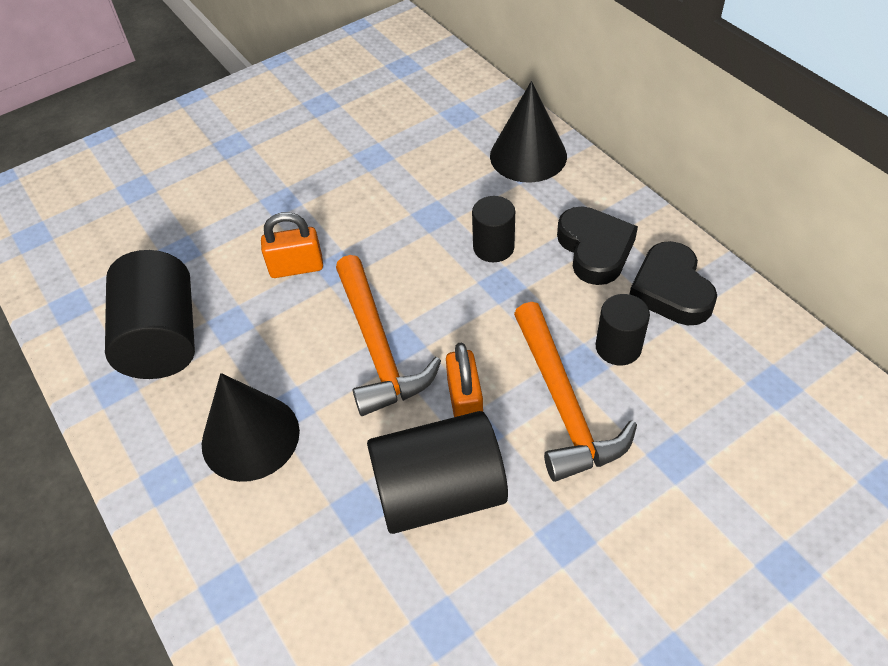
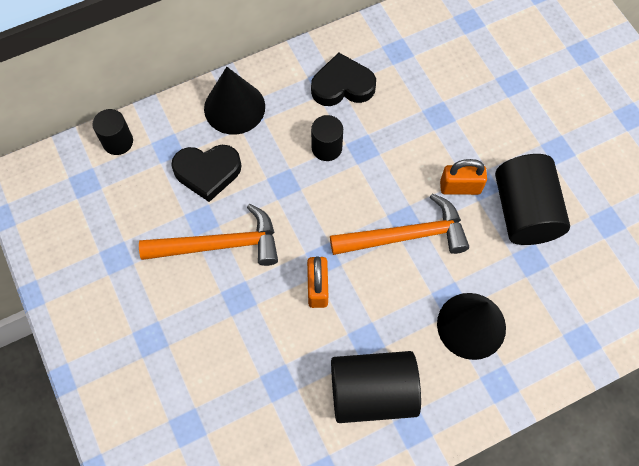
camera: 85 degrees left, 15 degrees up
orange hammer [514,302,637,482] -> orange hammer moved to [139,204,278,266]
black cylinder [596,294,650,365] -> black cylinder moved to [92,109,133,155]
black heart [630,241,717,325] -> black heart moved to [171,145,242,202]

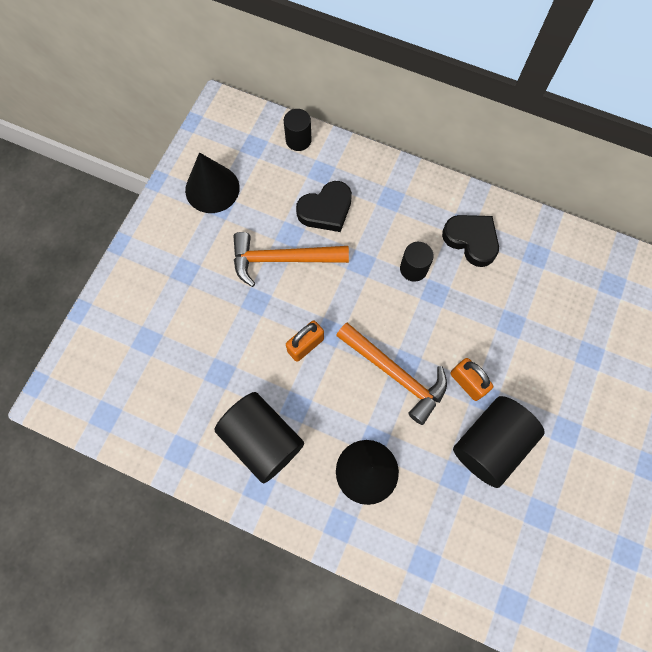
camera: 50 degrees right, 5 degrees up
orange hammer [139,204,278,266] -> orange hammer turned 135 degrees clockwise [233,232,349,287]
black heart [171,145,242,202] -> black heart turned 75 degrees counterclockwise [296,181,352,232]
black cone [204,67,265,135] -> black cone moved to [185,152,240,213]

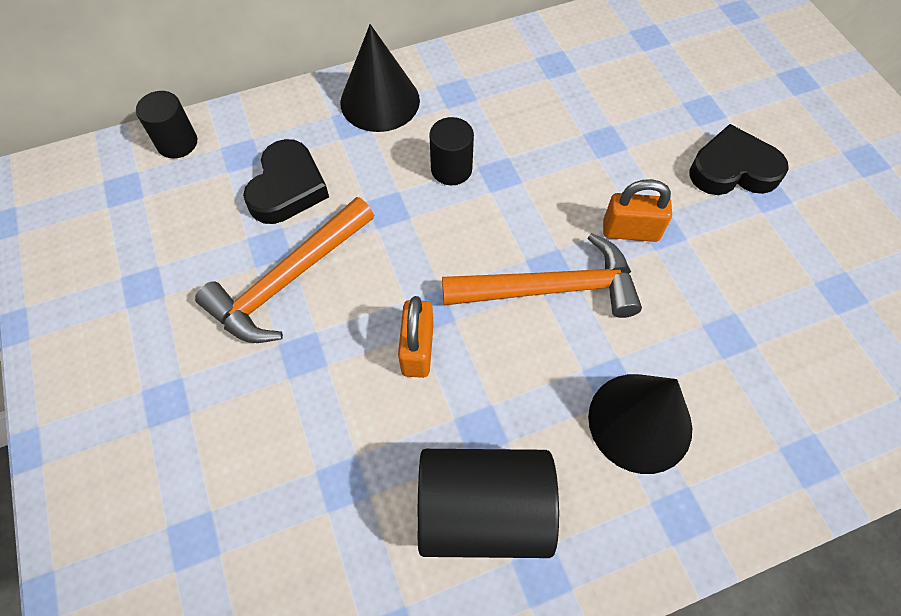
camera: 45 degrees left, 10 degrees down
black cone [185,152,240,213] -> black cone moved to [340,24,420,132]
black heart [442,215,499,267] -> black heart moved to [689,124,789,195]
black cylinder [453,396,545,488] -> none

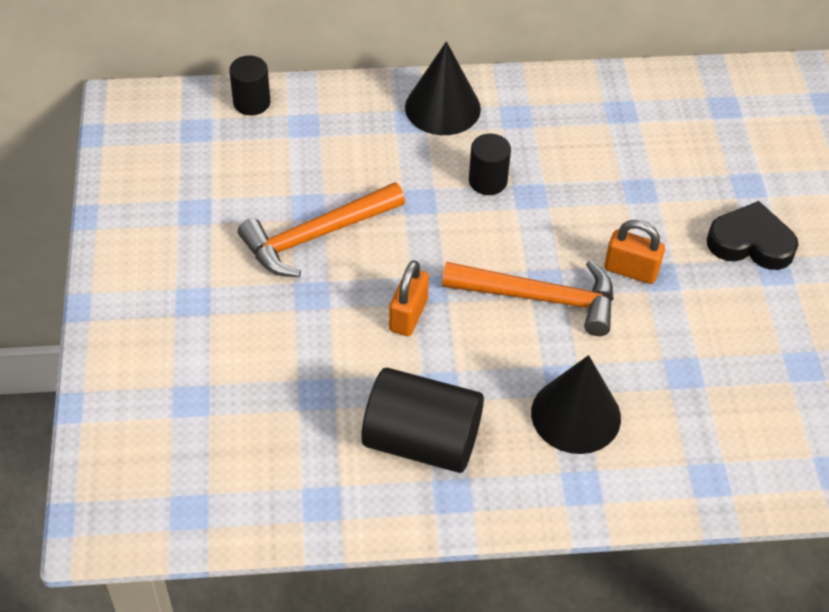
camera: 15 degrees right, 10 degrees down
black heart [243,139,329,224] -> none

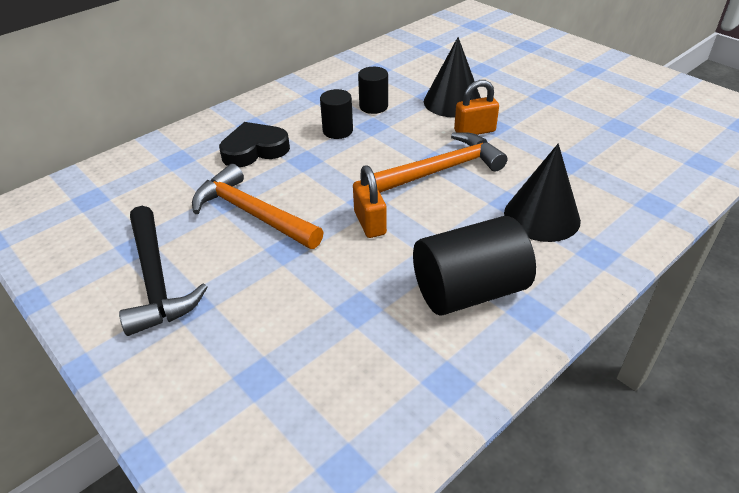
camera: 35 degrees left, 10 degrees down
black cylinder [229,55,270,116] -> black cylinder moved to [358,67,388,114]
orange hammer [238,182,405,277] -> orange hammer turned 105 degrees clockwise [192,164,324,249]
black cone [405,41,481,135] -> black cone moved to [424,37,481,118]
black heart [707,201,798,270] -> black heart moved to [219,122,290,167]
none -> black hammer [119,206,208,336]

